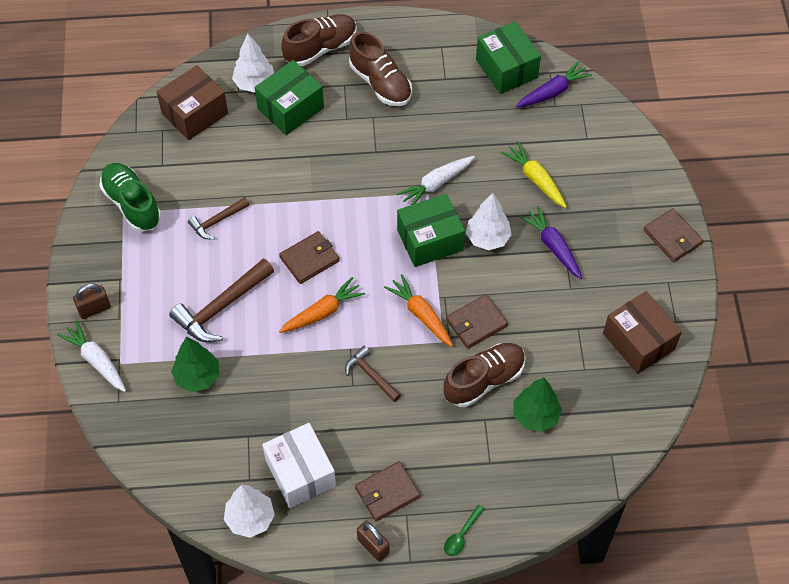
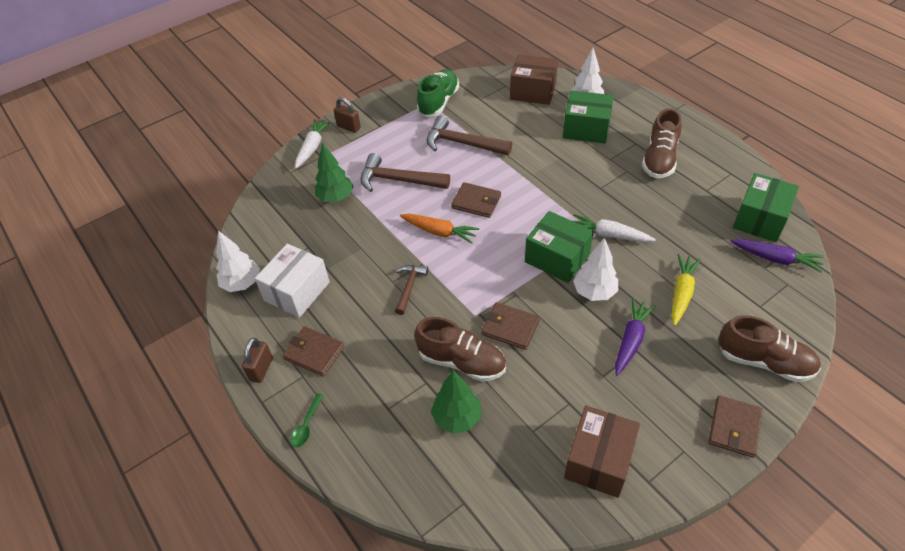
camera: 60 degrees right, 10 degrees down
brown hammer [188,197,250,239] -> brown hammer [427,115,512,155], size x1.72
brown shoe [281,14,357,66] -> brown shoe moved to [718,315,821,382]
orange carrot [384,274,453,347] -> none
green spoon [444,504,485,556] -> green spoon turned 75 degrees counterclockwise [290,393,324,447]

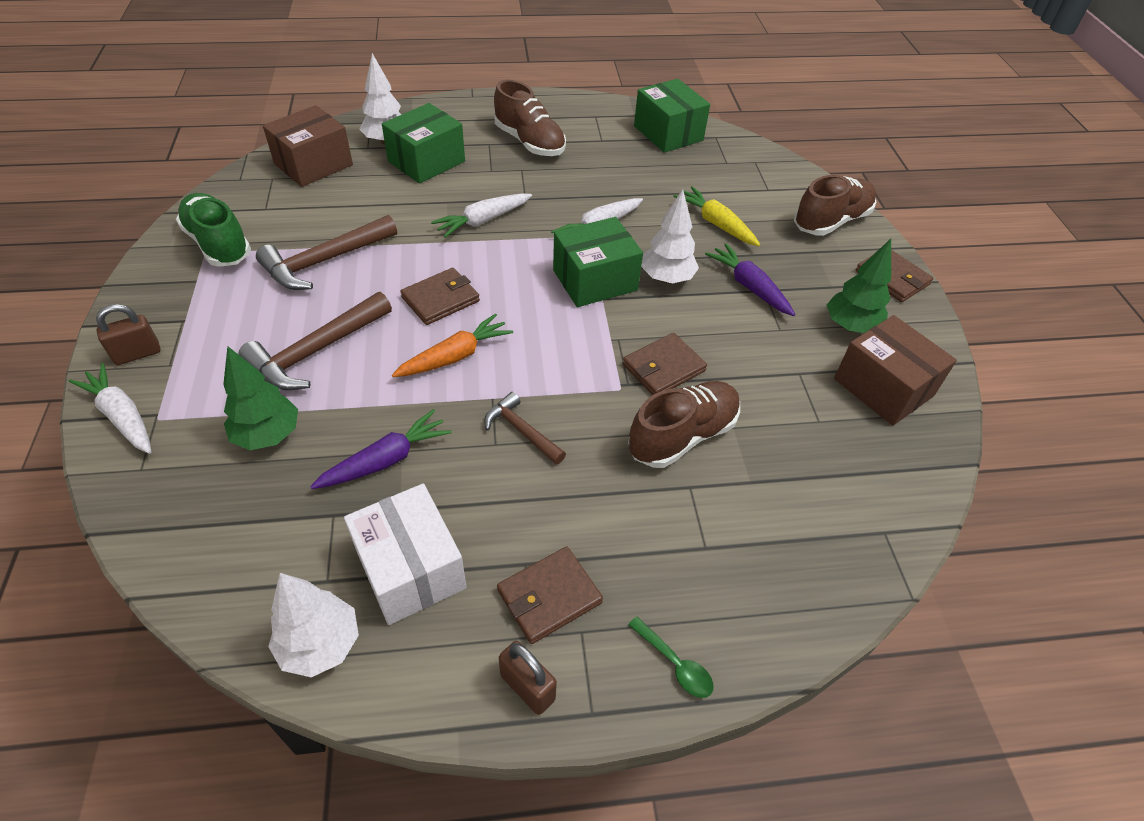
camera: 65 degrees left, 0 degrees up
green tree [431,370,482,434] -> green tree moved to [827,239,891,333]
purple carrot [730,239,824,273] -> purple carrot moved to [310,409,452,489]
none -> white carrot [431,193,532,238]

